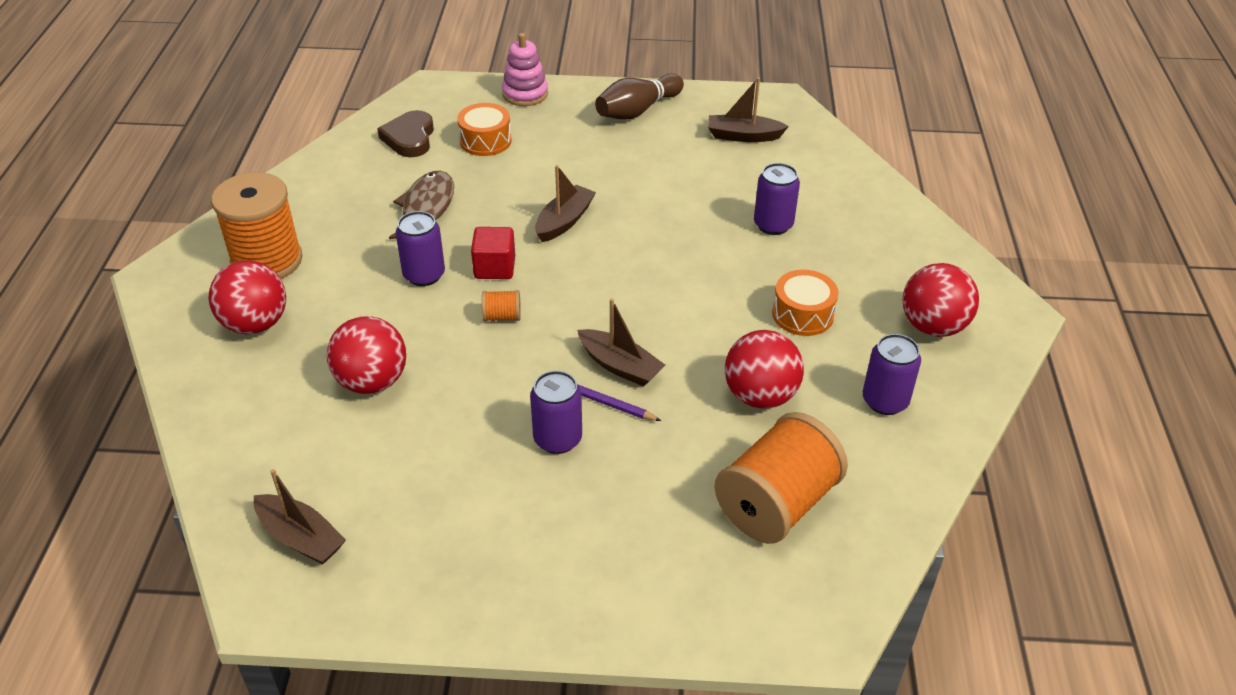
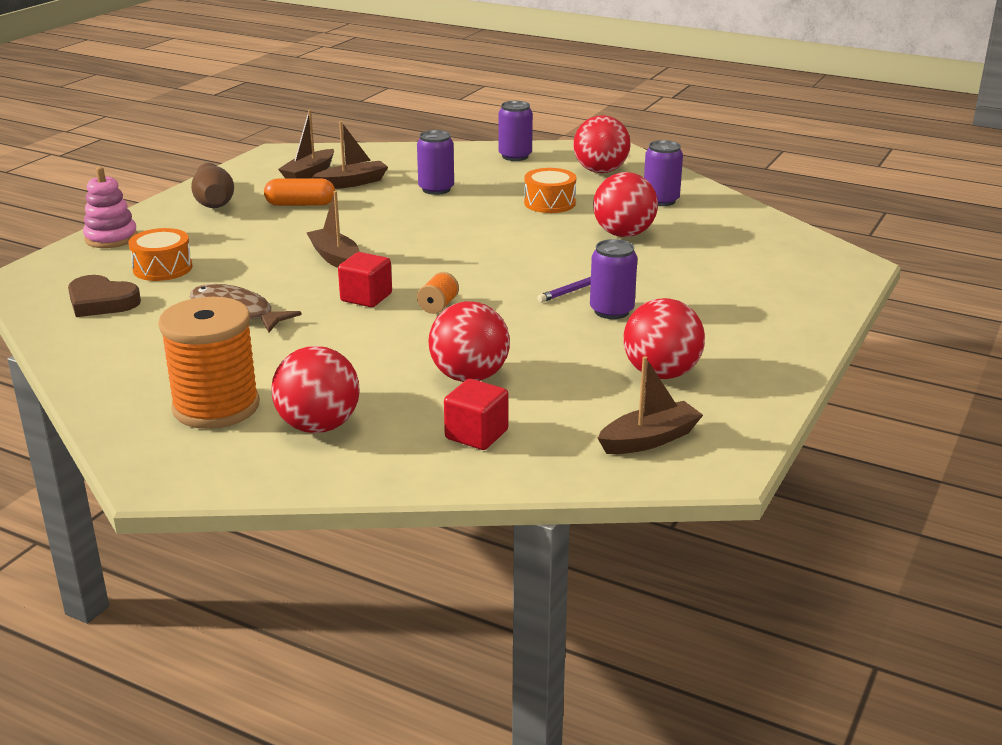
camera: 65 degrees left, 15 degrees down
purple can [396,211,445,286] -> purple can moved to [498,101,533,161]
brown boat [577,298,665,387] -> brown boat moved to [312,121,388,189]
orange spool [714,412,848,544] -> none
none -> orange capsule [264,178,335,206]
none -> red cube [444,379,509,450]
none -> red ball [623,298,705,379]

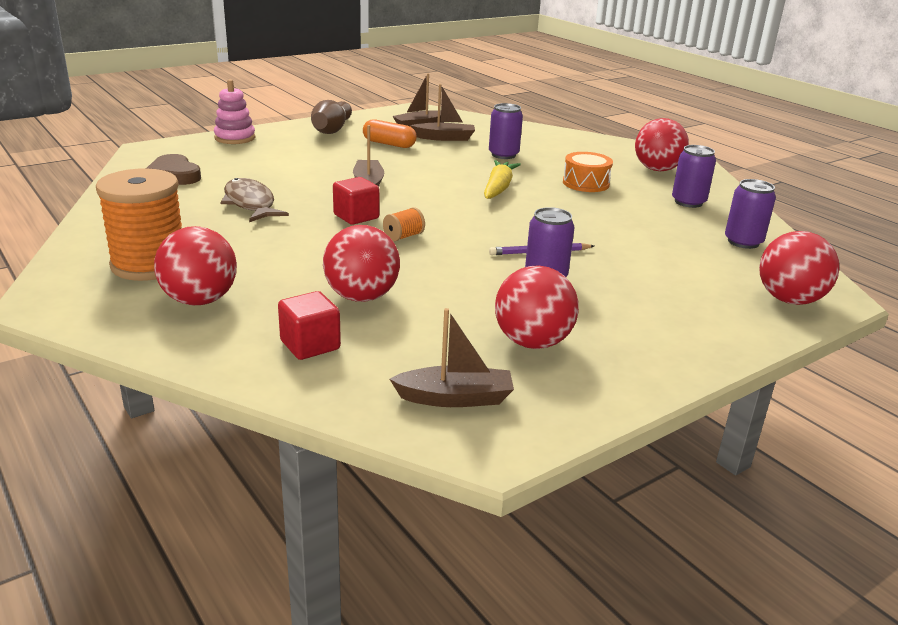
camera: 25 degrees right, 0 degrees up
orange drum [128,228,192,281] -> none
purple can [498,101,533,161] -> purple can moved to [725,179,776,249]
red ball [593,172,658,237] -> red ball moved to [759,231,840,305]
none -> yellow carrot [484,160,521,199]

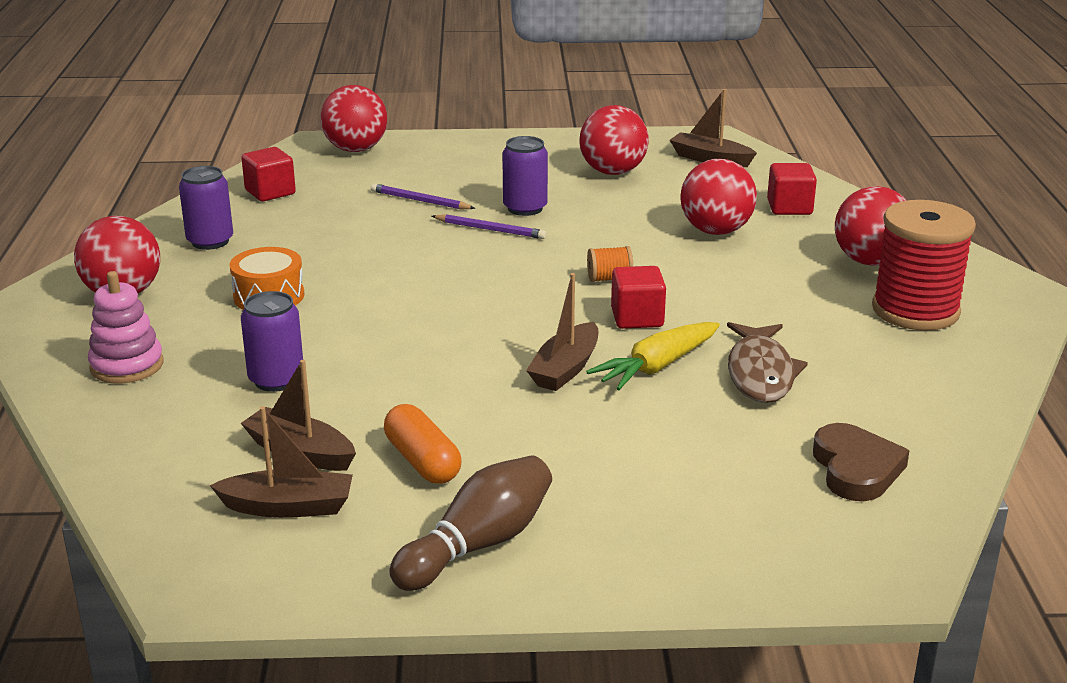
camera: 145 degrees left, 0 degrees up
orange spool [96,168,182,281] -> red spool [872,200,976,331]
pink stacking toy [214,79,255,144] -> pink stacking toy moved to [88,271,163,384]
yellow carrot [484,160,521,199] -> yellow carrot moved to [586,322,720,390]
purple can [725,179,776,249] -> red cube [241,147,296,201]
none -> purple pencil [371,183,475,209]

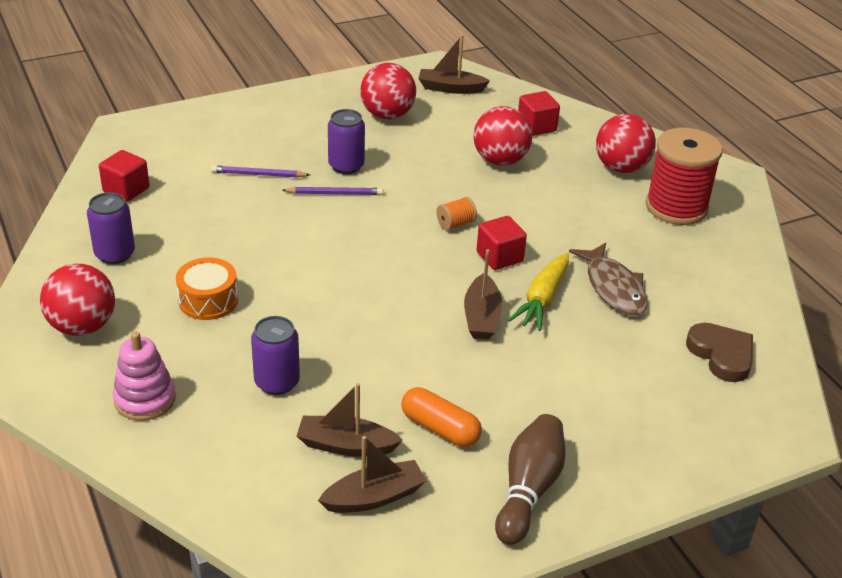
camera: 25 degrees left, 10 degrees up
red ball [320,85,387,152] -> none

